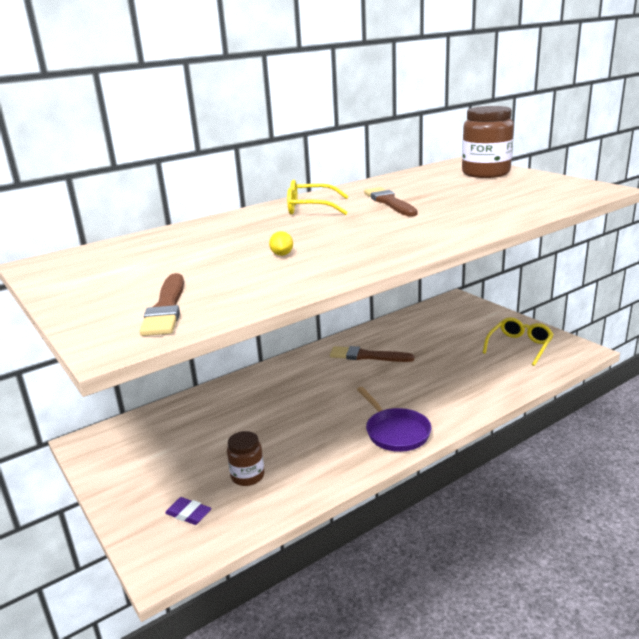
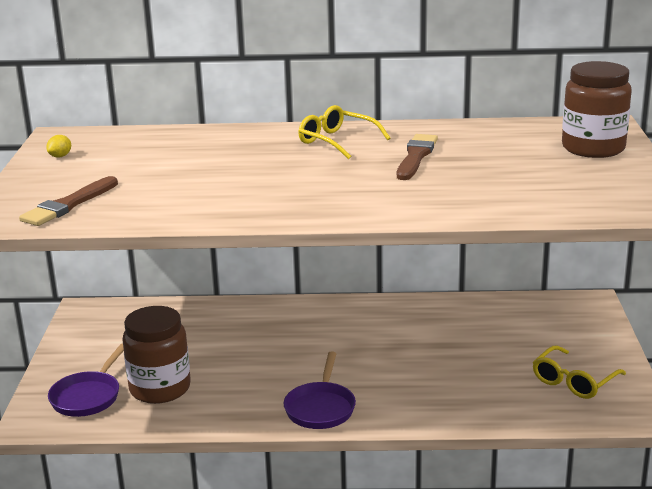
camera: 35 degrees right, 0 degrees up
purple eraser [165,497,212,525] -> purple pan [48,343,124,417]
brown jar [227,431,264,486] -> brown jar [122,306,191,404], size x1.81
yellow lemon [269,231,293,256] -> yellow lemon moved to [46,135,71,157]
brown brush [330,346,414,362] -> none
yellow glasses [483,317,554,366] -> yellow glasses turned 150 degrees clockwise [533,346,626,399]

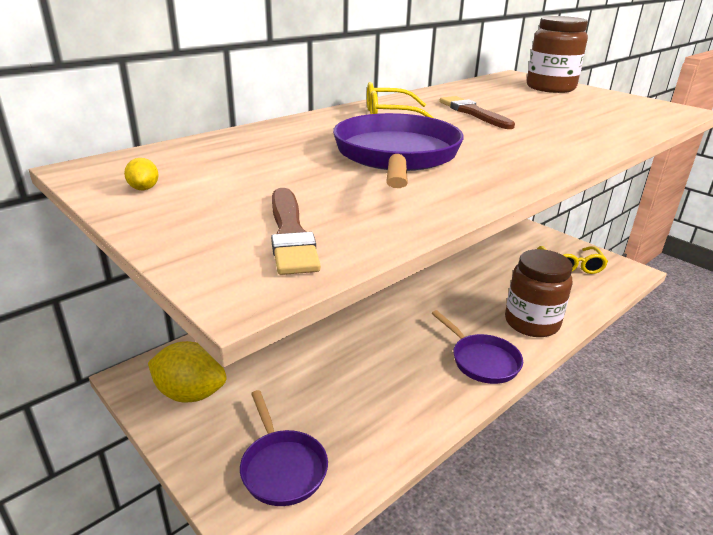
camera: 45 degrees left, 5 degrees up
brown jar [122,306,191,404] -> brown jar moved to [505,249,573,337]
none -> yellow lemon [148,341,227,402]
none -> purple pan [333,113,464,188]

